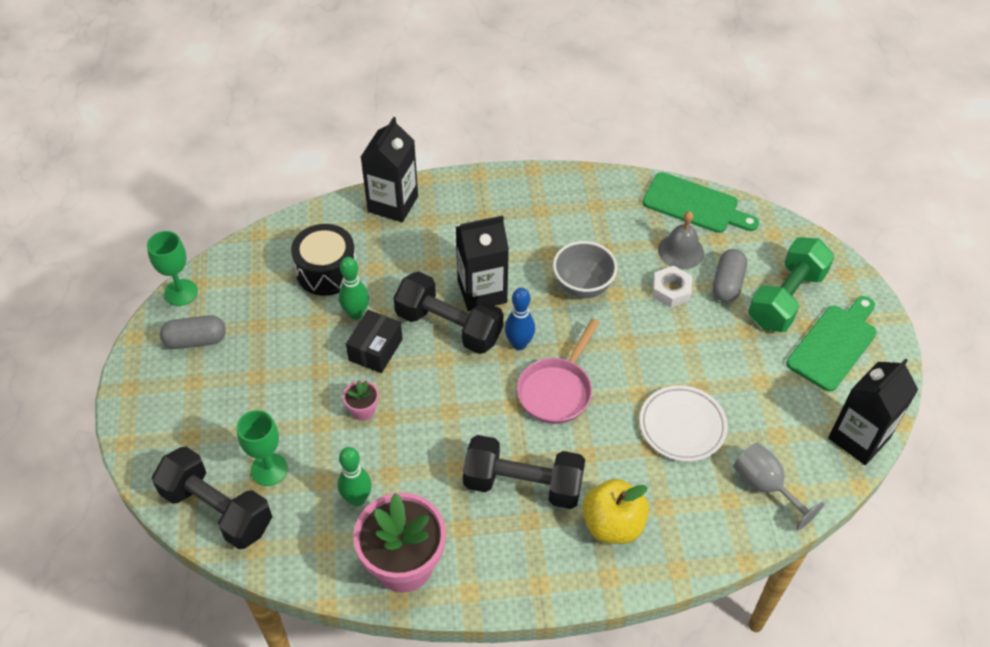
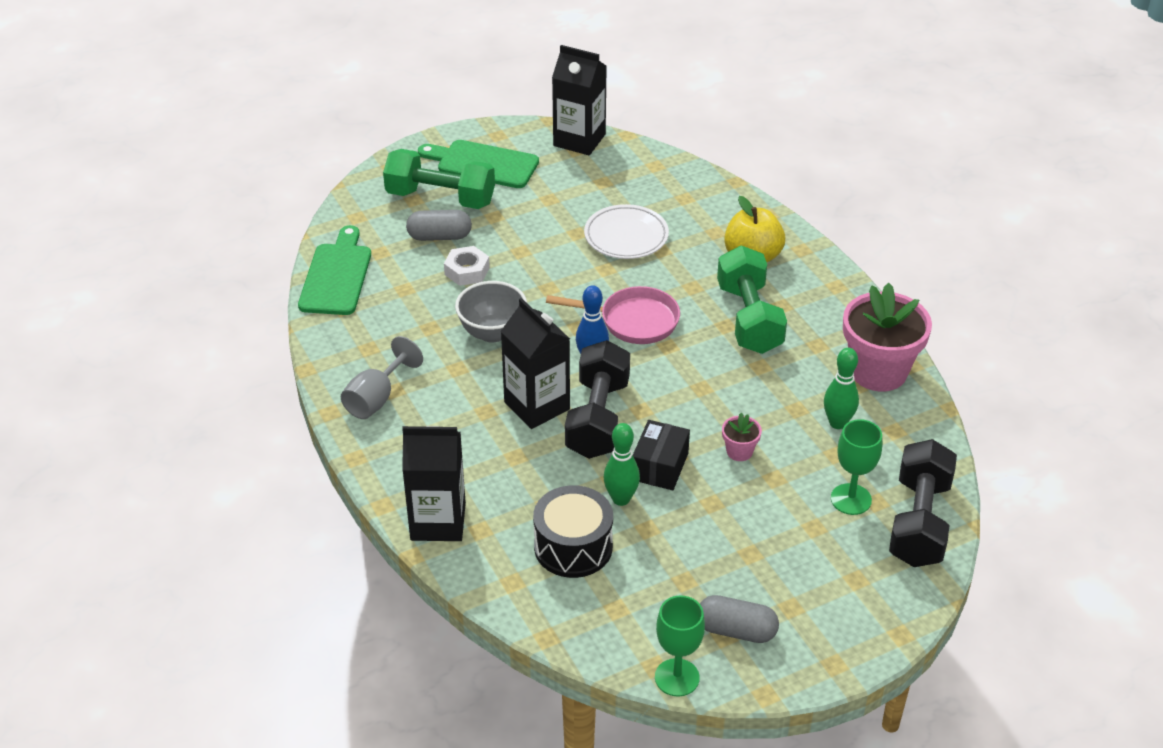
camera: 110 degrees left, 10 degrees down
grey capsule [160,315,226,349] -> grey capsule turned 45 degrees counterclockwise [700,595,779,643]
black box [346,310,403,373] -> black box turned 75 degrees counterclockwise [633,420,690,490]
black dumbbell [463,435,585,509] -> green dumbbell [717,245,787,354]
grey bell [658,211,704,269] -> none
grey goblet [733,442,825,530] -> grey goblet moved to [341,336,423,419]

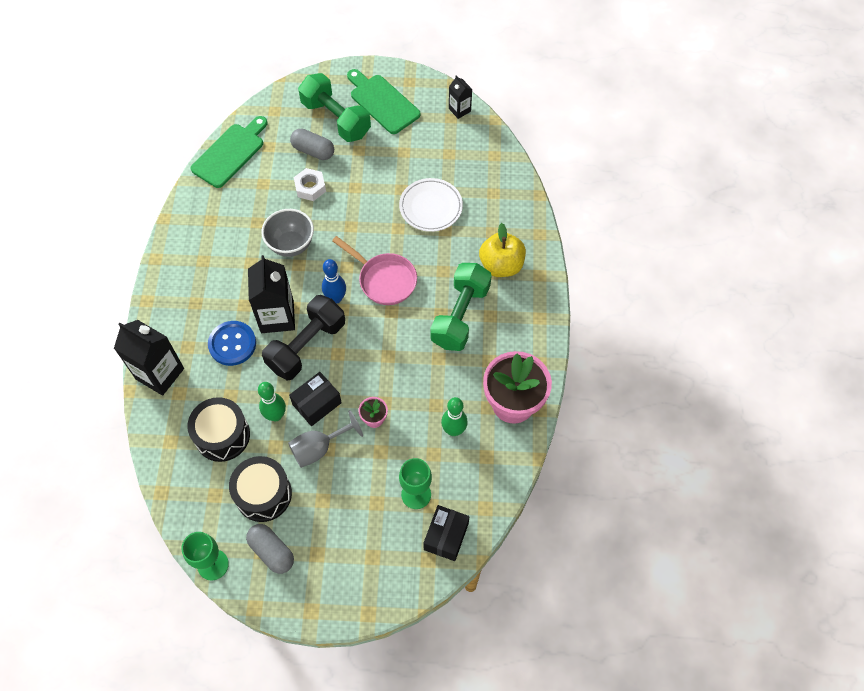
camera: 30 degrees right, 20 degrees up
grey goblet [341,336,423,419] -> grey goblet moved to [288,410,363,468]
black carton [552,45,607,155] -> black carton [449,75,472,119], size x0.53
black dumbbell [889,439,957,567] -> black box [423,505,470,561]
none -> blue button [208,321,256,366]
none -> black drum [229,456,292,522]

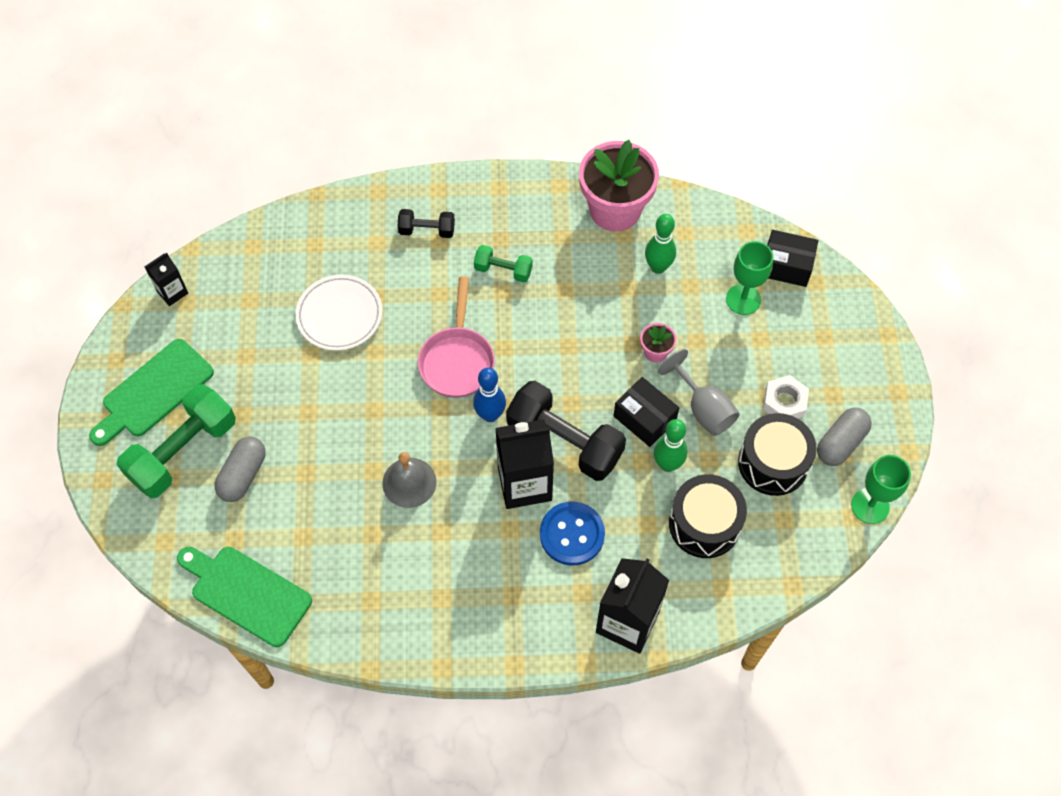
camera: 95 degrees left, 0 degrees up
grey bowl [261,209,314,257] -> grey bell [382,452,437,508]
white nut [293,168,326,201] -> white nut moved to [763,375,809,419]
pink pan [332,236,417,305] -> pink pan turned 150 degrees clockwise [418,276,495,398]
green dumbbell [430,263,492,351] -> green dumbbell [474,245,533,282], size x0.52
yellow apple [479,223,526,277] -> black dumbbell [397,209,455,238]

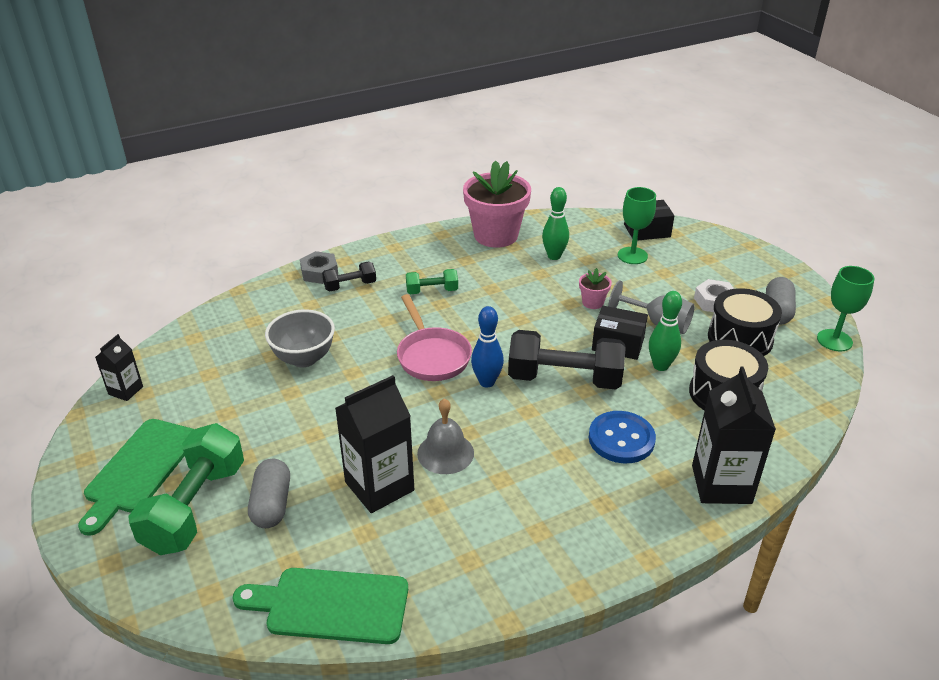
camera: 25 degrees left, 25 degrees down
white plate [296,275,383,351] -> grey bowl [265,309,335,367]
black carton [496,419,554,509] -> black carton moved to [335,375,414,513]
none -> grey nut [300,251,338,284]

